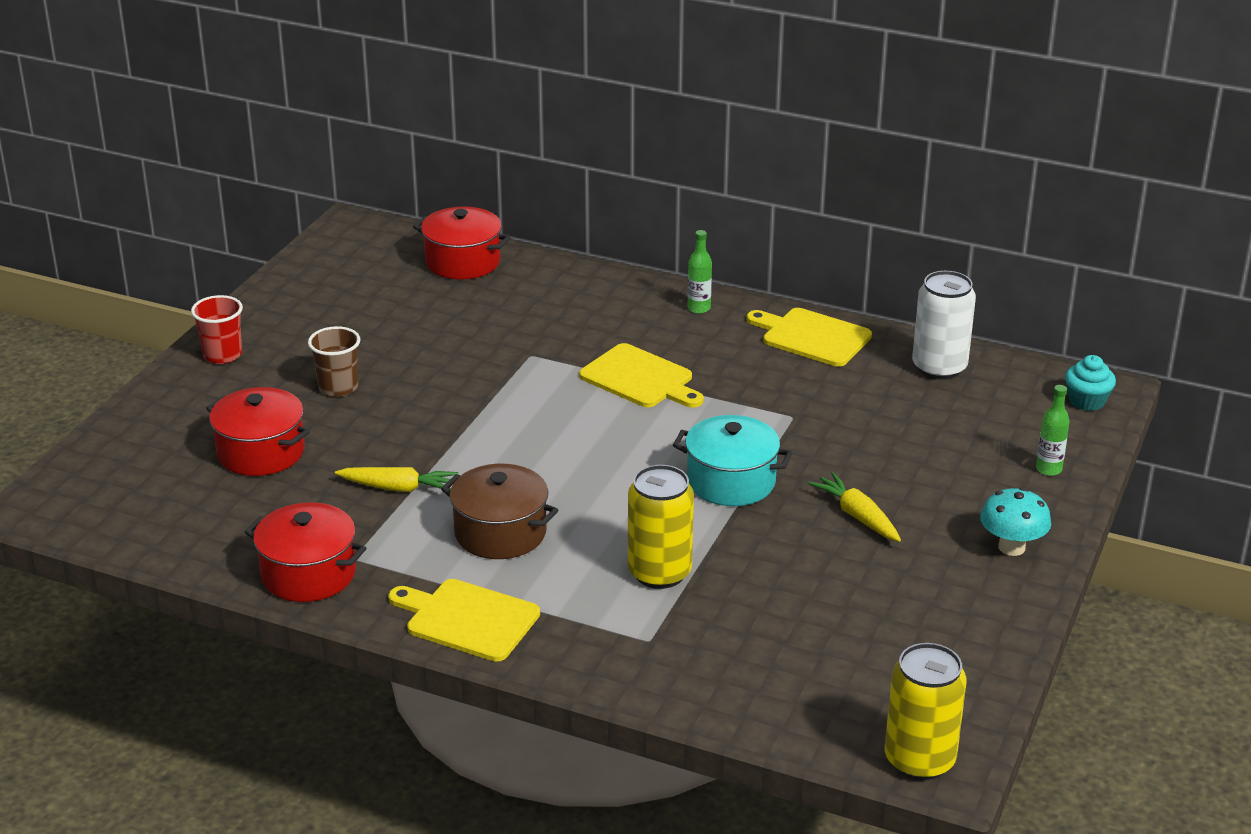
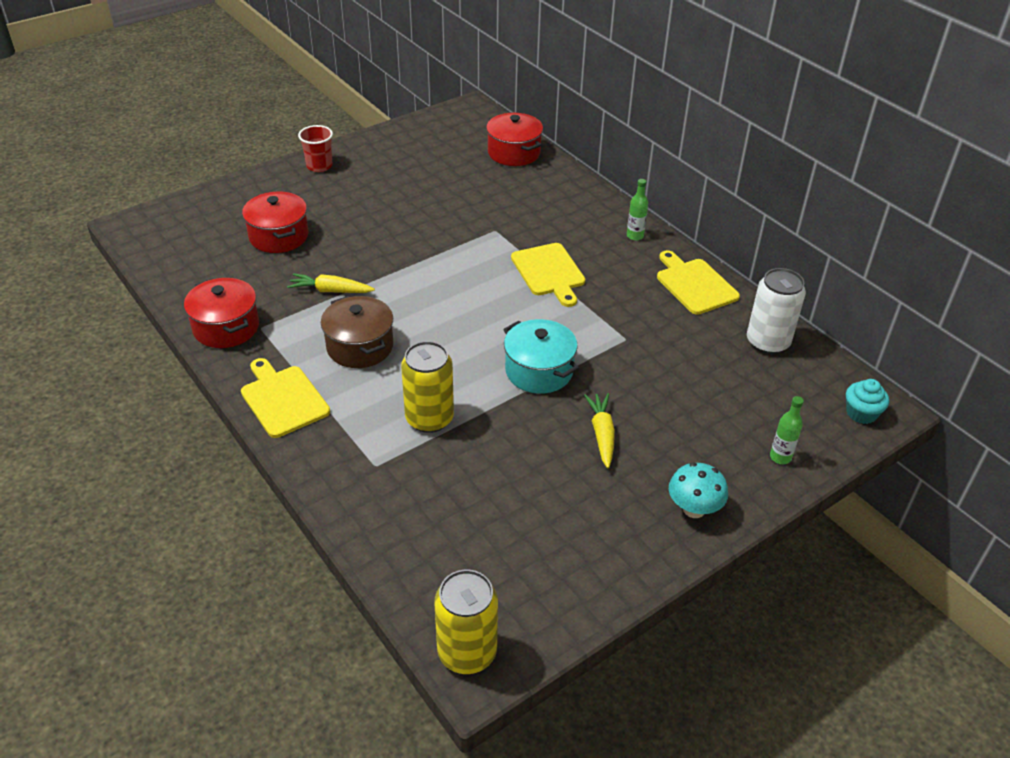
camera: 30 degrees right, 10 degrees up
brown cup [308,326,360,397] -> none
yellow carrot [335,467,458,492] -> yellow carrot turned 150 degrees clockwise [287,273,375,293]

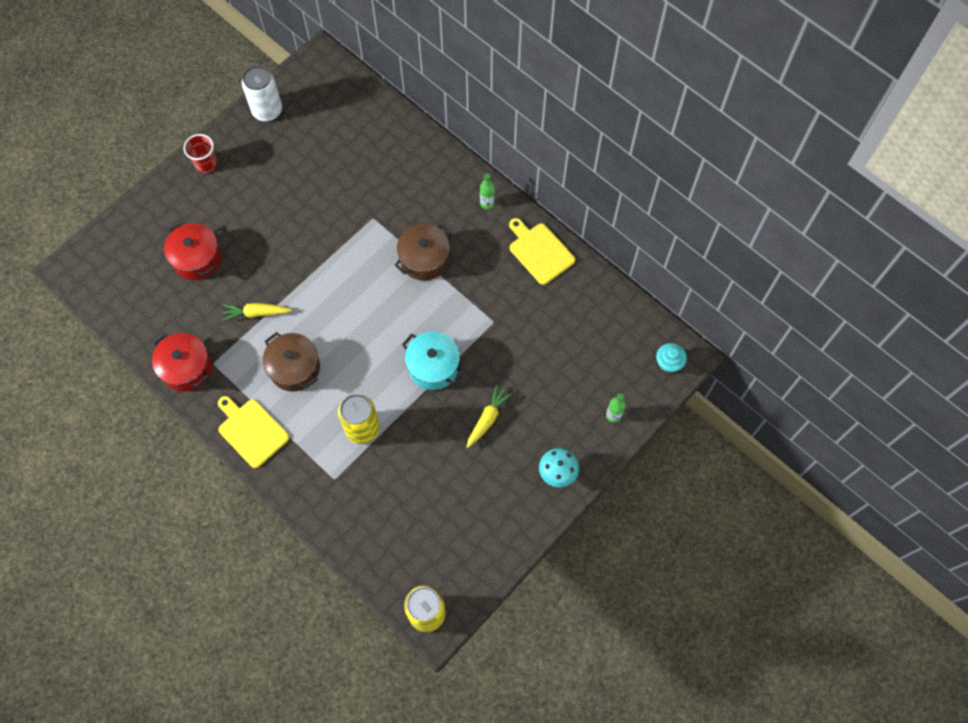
camera: 10 degrees left, 25 degrees up
red pot [486,113,543,166] -> none
yellow cutting board [511,243,585,307] -> brown pot [395,224,452,281]
yellow carrot [584,393,615,468] -> yellow carrot turned 45 degrees clockwise [467,385,512,448]
white can [747,268,806,354] -> white can moved to [242,66,282,121]

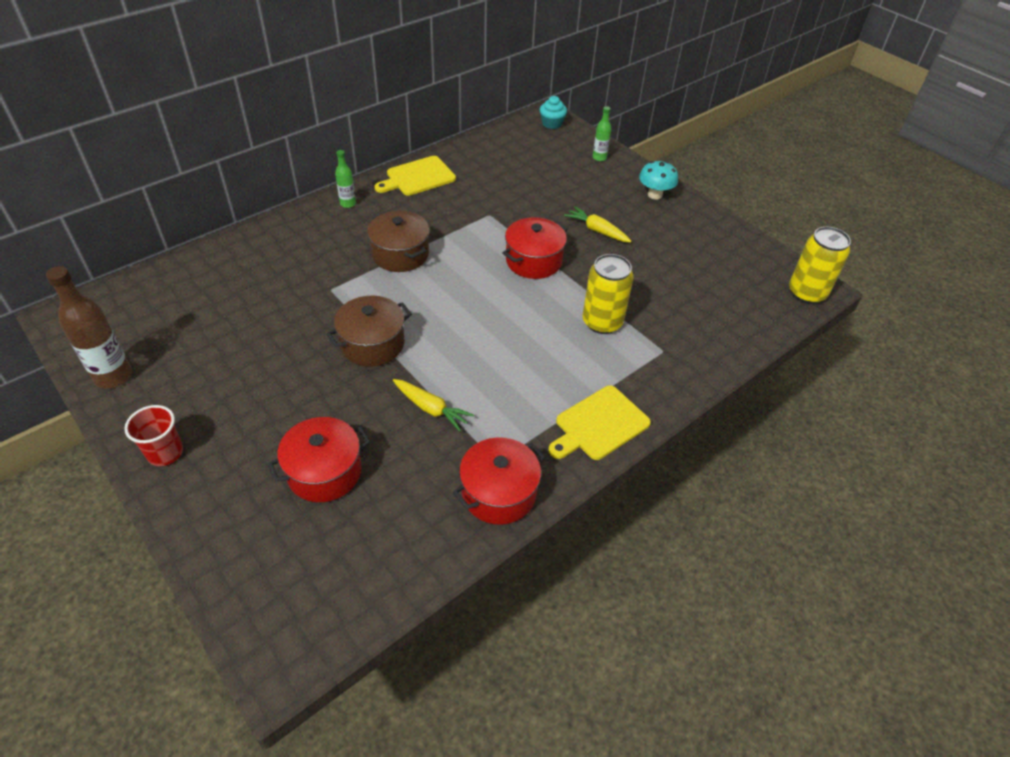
camera: 85 degrees left, 20 degrees down
yellow carrot [223,303,292,321] -> yellow carrot turned 60 degrees counterclockwise [393,379,474,432]
white can [242,66,282,121] -> brown bottle [46,266,132,389]
brown pot [263,332,320,392] -> brown pot moved to [326,296,412,367]
turquoise pot [402,332,463,390] -> red pot [503,217,567,279]

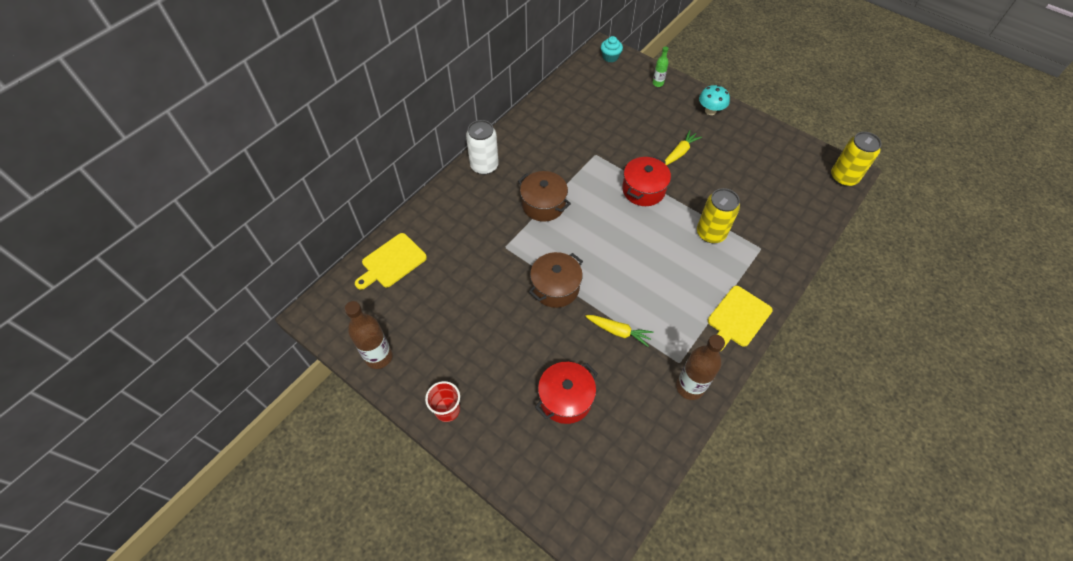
camera: 10 degrees left, 10 degrees up
green bottle [335,150,356,208] -> white can [466,120,499,175]
yellow cutting board [374,156,456,196] -> yellow cutting board moved to [355,233,427,290]
red pot [453,437,545,525] -> brown bottle [676,335,725,400]
yellow carrot [564,206,632,243] -> yellow carrot turned 105 degrees clockwise [664,130,702,165]

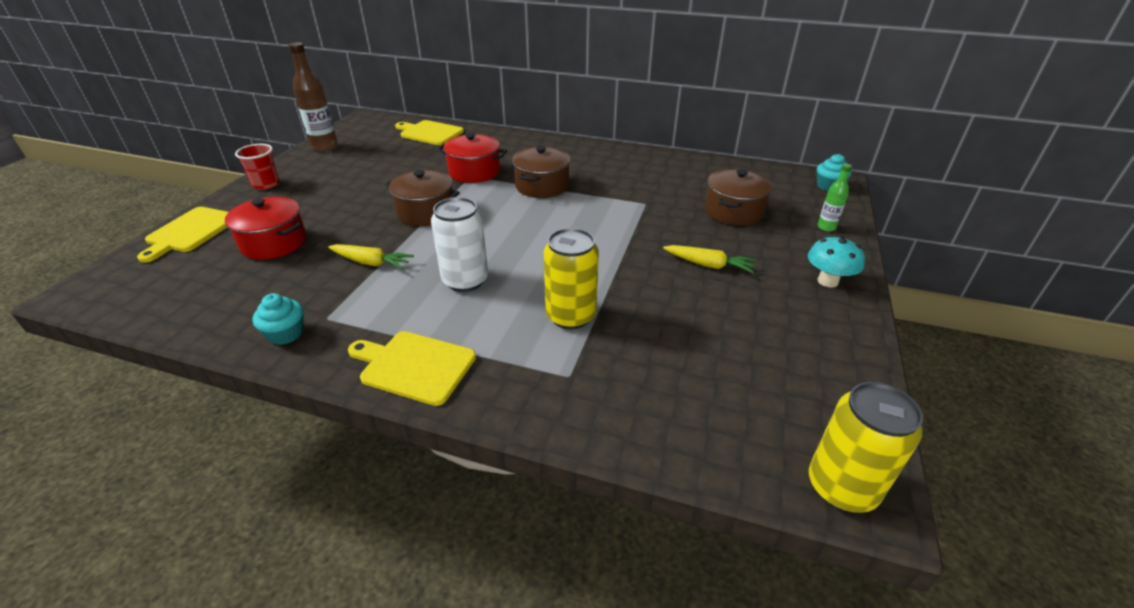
camera: 70 degrees right, 20 degrees down
white can [466,120,499,175] -> white can moved to [431,197,488,292]
yellow carrot [585,315,654,347] -> yellow carrot turned 75 degrees counterclockwise [328,244,414,269]
red pot [622,156,671,206] -> red pot moved to [437,133,507,183]
brown bottle [676,335,725,400] -> turquoise cupcake [253,293,304,345]
none -> yellow cutting board [137,207,229,263]
none -> brown pot [705,169,772,226]

